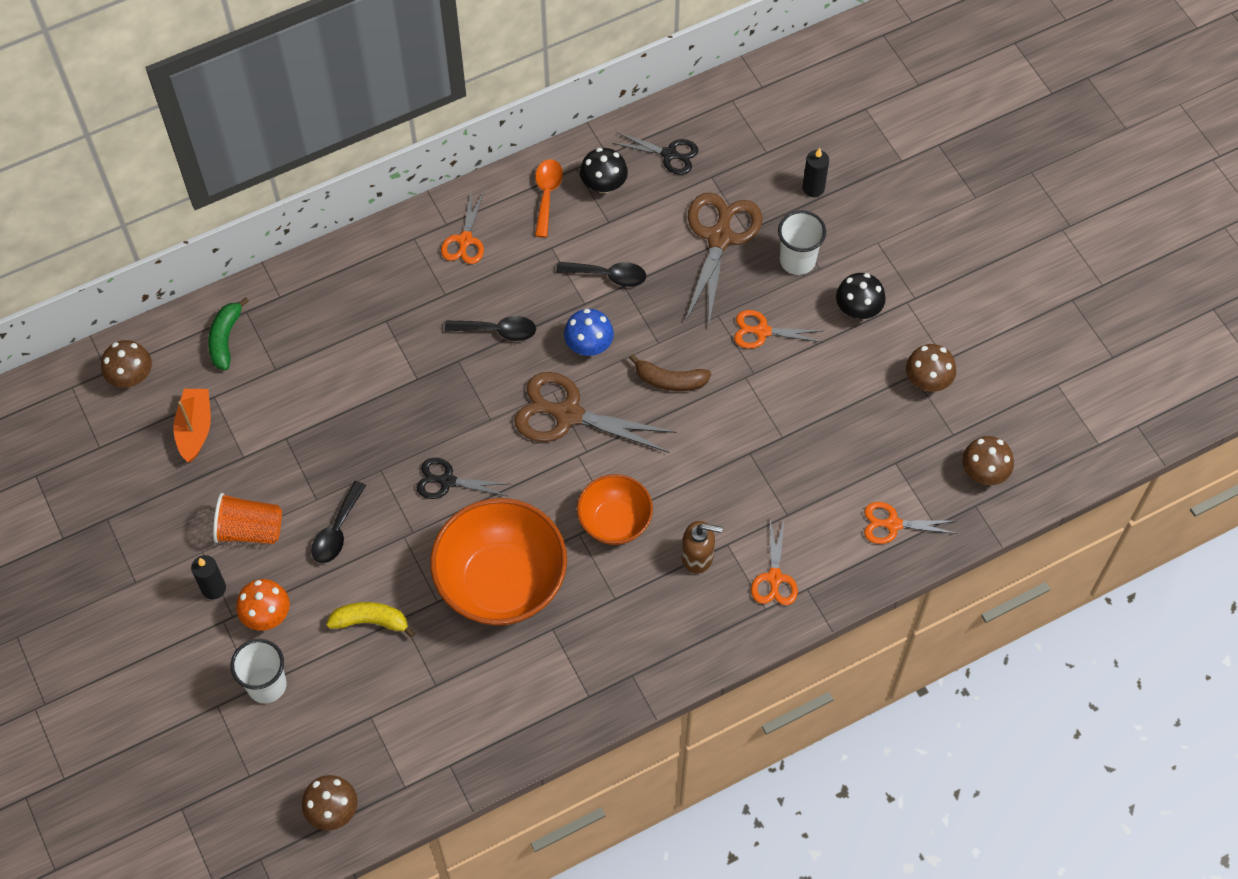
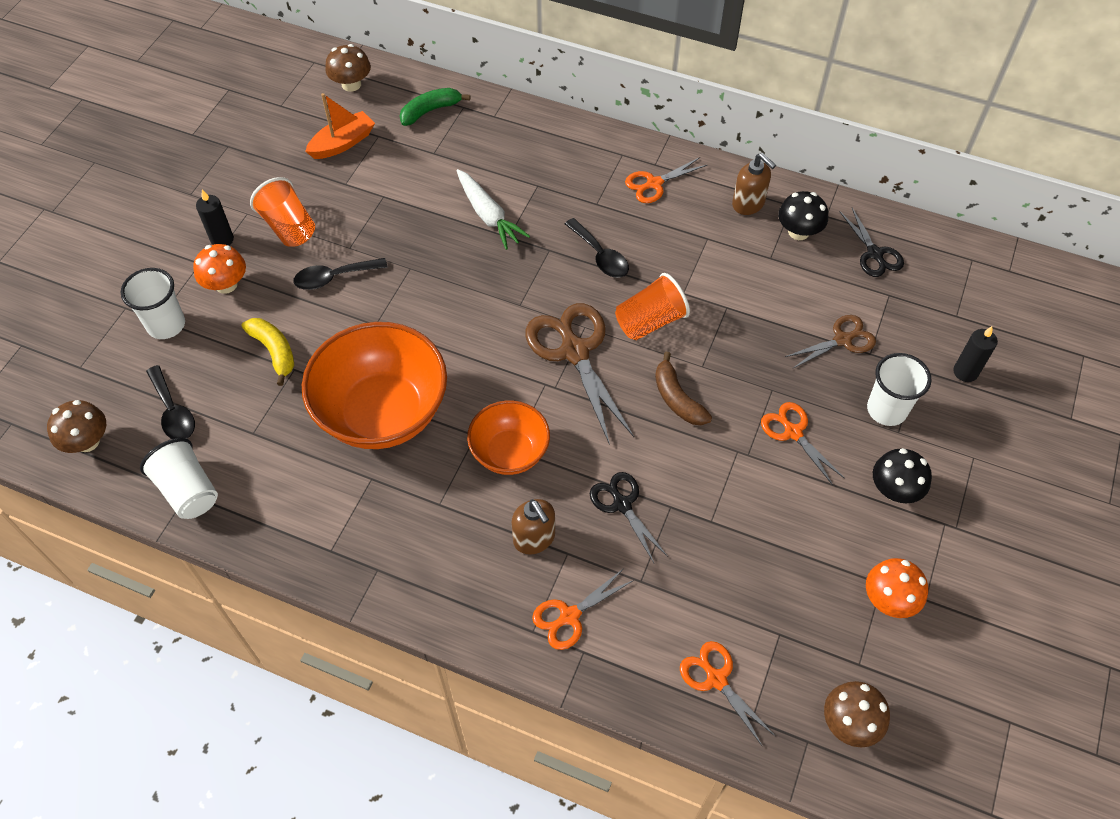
camera: 50 degrees right, 5 degrees down
black scissors [416,458,509,499] -> black scissors moved to [590,472,668,563]
orange spoon [535,159,563,238] -> brown soap dispenser [732,153,776,215]
black spoon [556,262,646,287] -> black spoon moved to [146,365,195,439]
blue mushroom [564,309,614,356] -> orange cup [615,273,690,340]
brown scissors [685,192,762,324] -> brown scissors [785,315,876,369], size x0.57
brown mushroom [906,344,956,392] -> orange mushroom [866,558,928,618]
none -> white cup [140,438,218,519]
none -> white carrot [457,169,530,250]

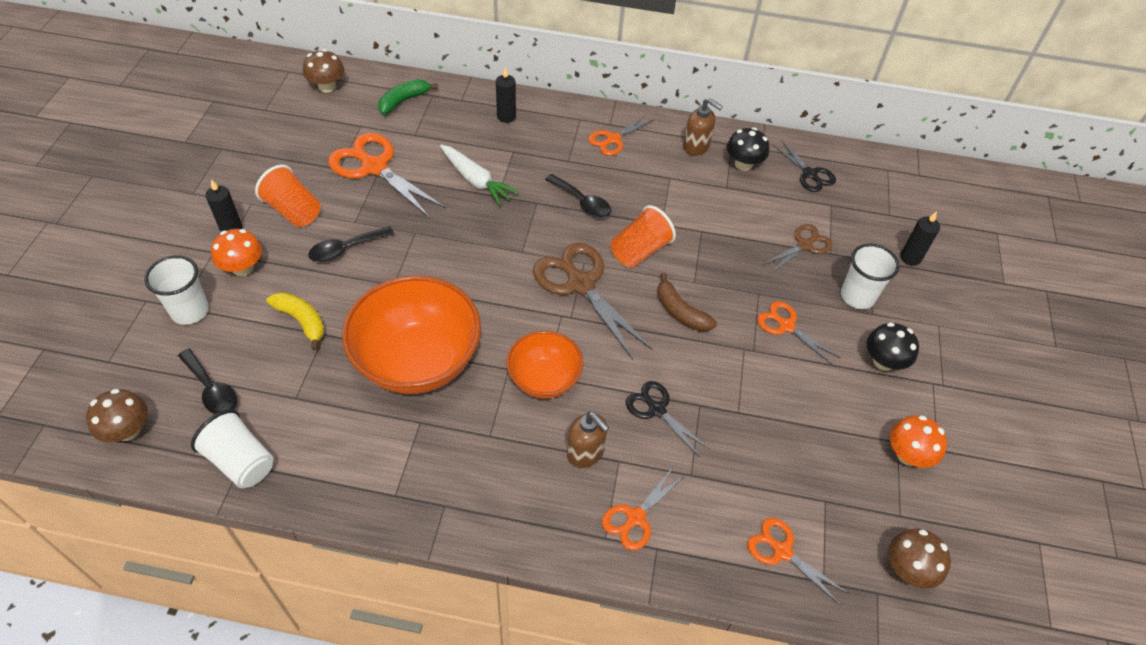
camera: 15 degrees left, 5 degrees down
orange boat [305,93,375,159] -> none
none -> orange scissors [328,133,447,218]
none -> black candle [496,67,516,123]

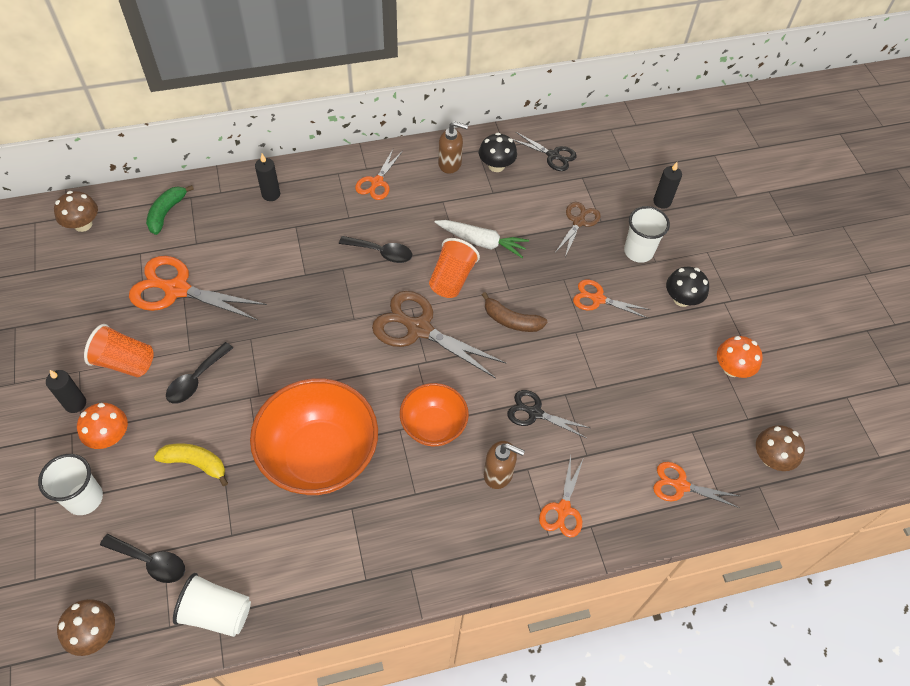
camera: 25 degrees left, 5 degrees up
white carrot [440,145,519,206] -> white carrot moved to [435,220,529,258]

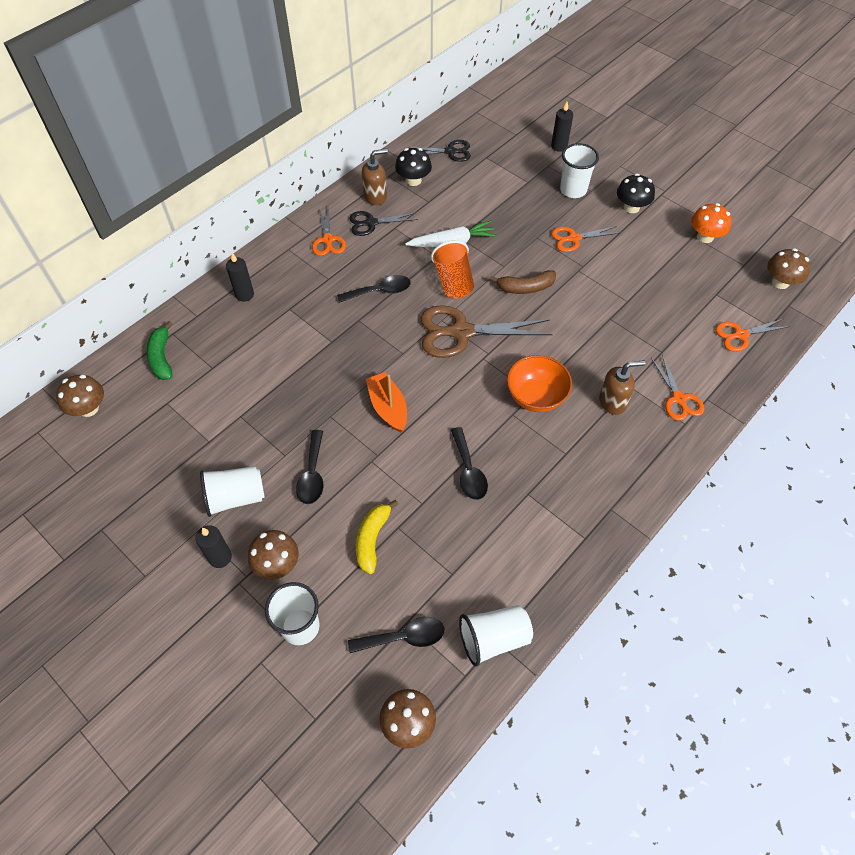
camera: 30 degrees left, 0 degrees up
orange mushroom [77,403,128,449] -> brown mushroom [248,530,299,580]
orange cup [84,324,154,377] -> white cup [200,466,265,517]
orange scissors [129,256,267,320] -> none
yellow banana [154,443,228,486] -> yellow banana turned 60 degrees counterclockwise [356,500,398,574]
orange bowl [250,378,378,495] -> black spoon [451,427,488,500]
black scissors [507,390,590,438] -> black scissors moved to [349,211,418,236]
brown scissors [555,202,601,257] -> none
none -> orange boat [366,372,407,432]

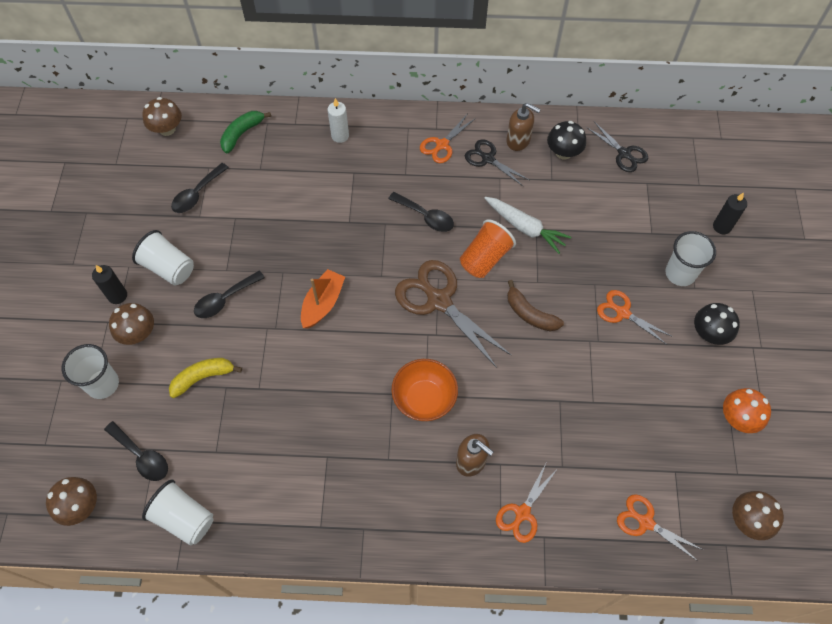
camera: 50 degrees right, 5 degrees up
black candle [226,253,254,302] -> white candle [328,98,349,143]
black spoon [451,427,488,500] -> black spoon moved to [171,163,229,213]

